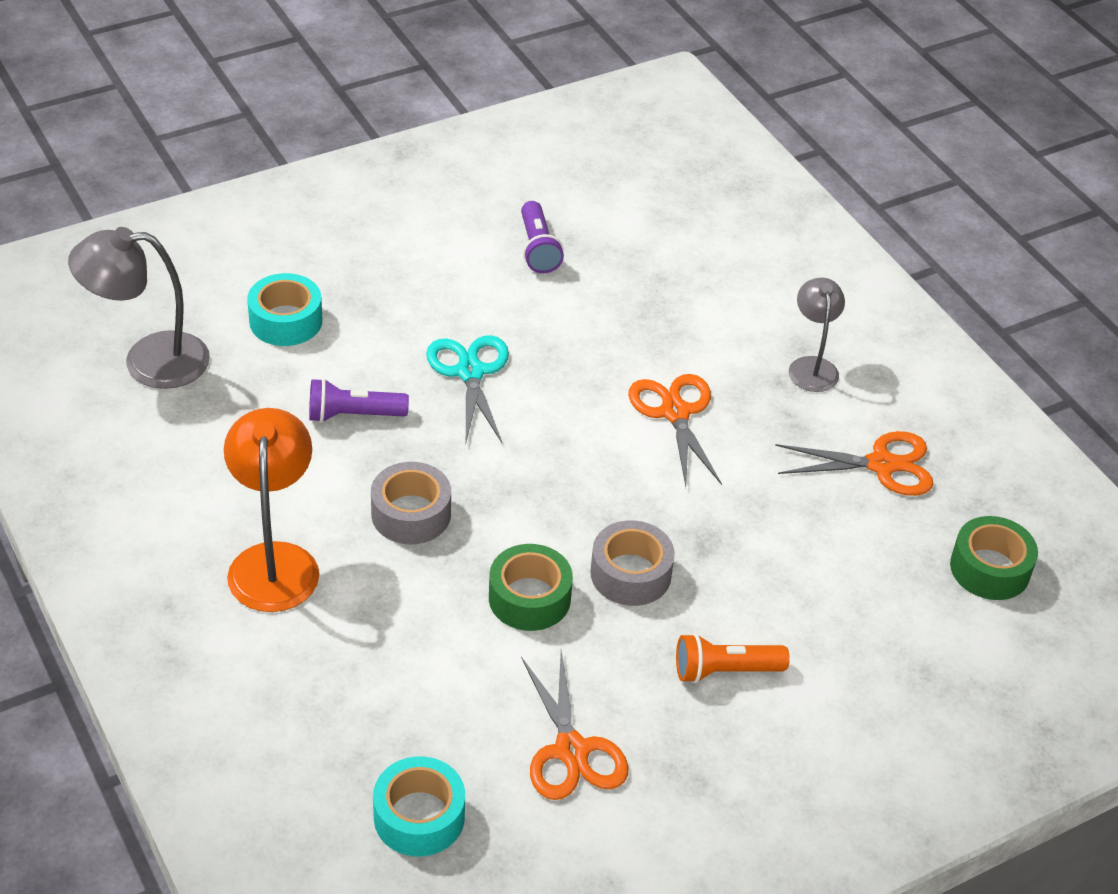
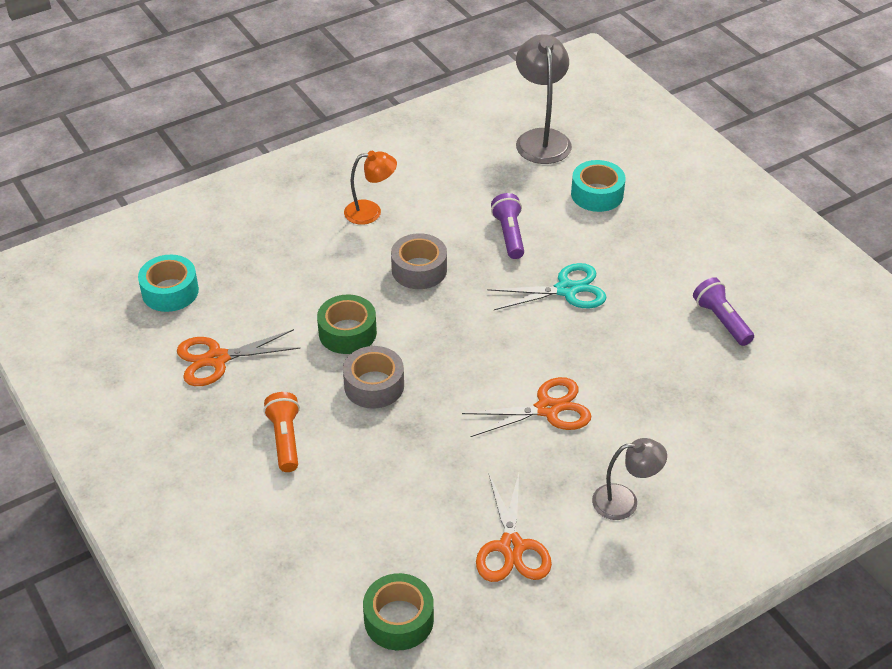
camera: 90 degrees right, 0 degrees up
orange lamp [224,408,319,612] -> orange lamp [344,151,397,225], size x0.63
purple flashlight [521,201,564,273] -> purple flashlight turned 75 degrees clockwise [693,277,754,346]

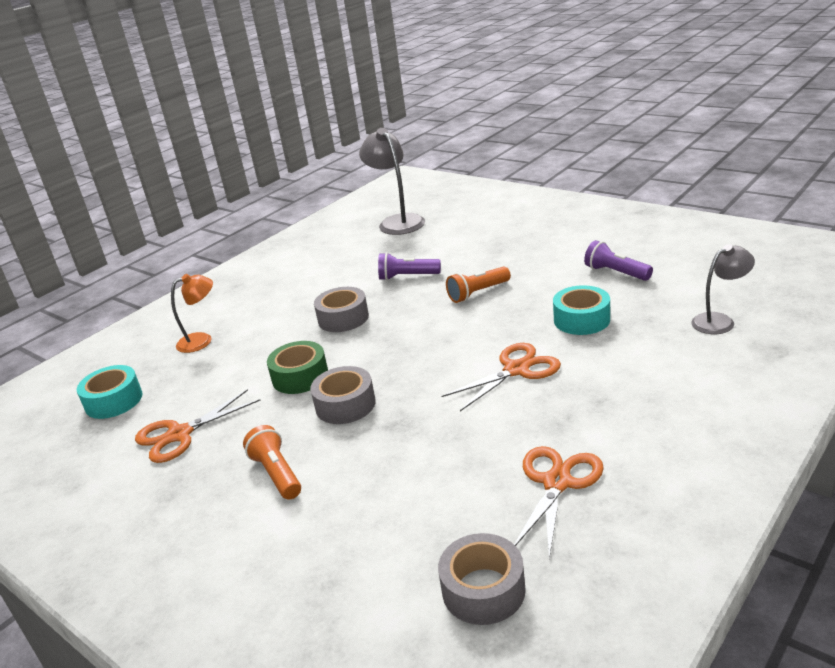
camera: 15 degrees left, 15 degrees down
orange lamp [344,151,397,225] -> orange lamp moved to [171,274,213,353]
green tape [363,573,434,650] -> grey tape [438,533,526,625]
orange scissors [476,473,552,582] -> orange scissors turned 135 degrees counterclockwise [514,446,604,559]
turquoise scissors [488,263,606,310] -> orange flashlight [446,266,511,303]
purple flashlight [491,193,524,259] -> purple flashlight turned 60 degrees counterclockwise [378,252,441,280]
turquoise tape [571,160,626,212] -> turquoise tape moved to [553,285,610,335]
grey lamp [592,438,667,520] -> grey lamp moved to [691,244,755,334]

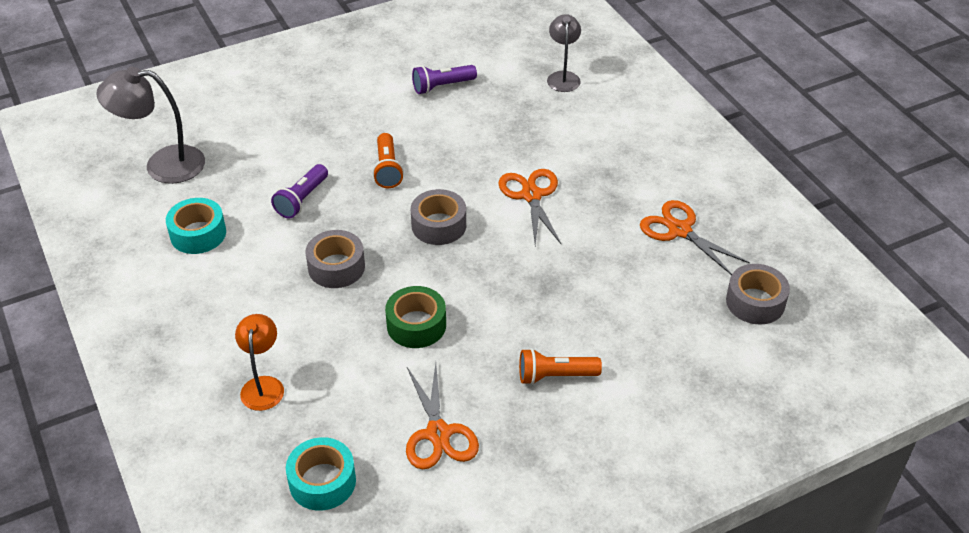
camera: 70 degrees left, 15 degrees up
grey tape [310,366,376,424] -> grey tape moved to [411,189,466,245]
turquoise tape [553,285,610,335] -> turquoise tape moved to [166,198,226,254]

